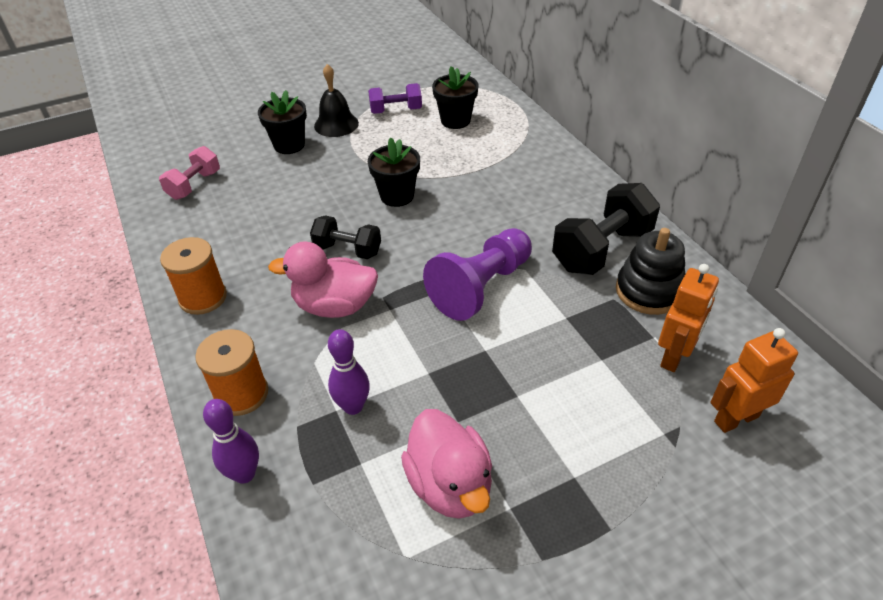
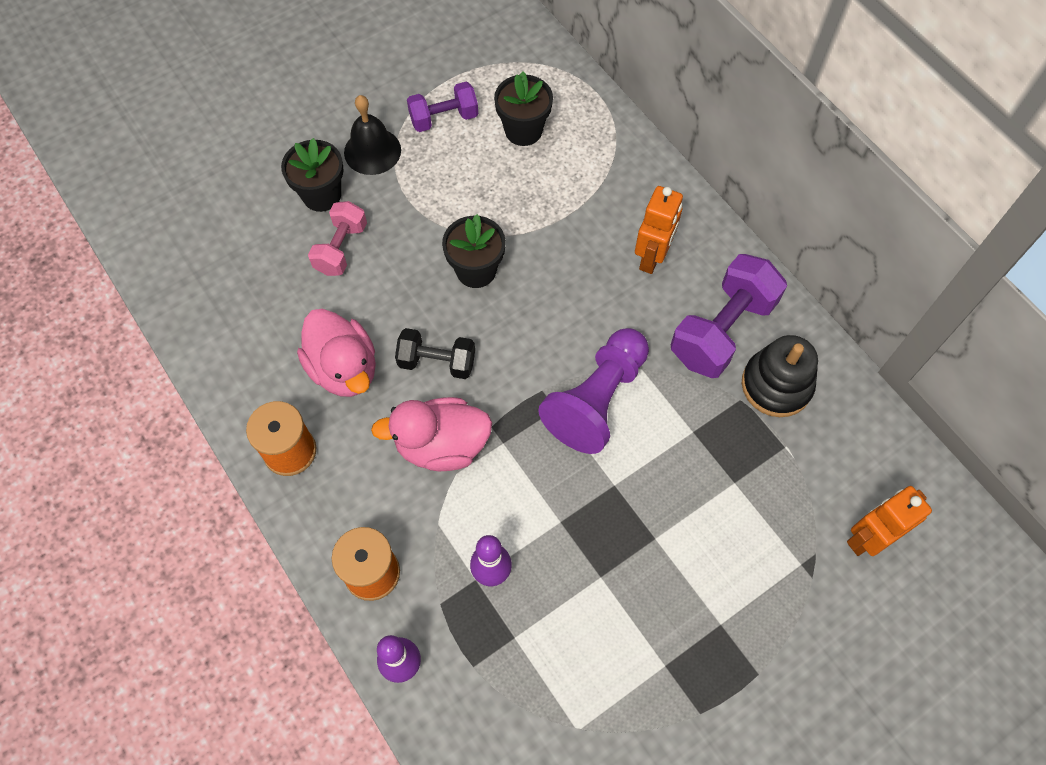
camera: 10 degrees left, 20 degrees up
pink dumbbell [159,146,220,200] -> pink dumbbell moved to [308,201,367,276]
pink duck [401,409,492,519] -> pink duck moved to [297,309,376,397]
black dumbbell [552,183,660,275] -> purple dumbbell [671,254,787,378]
orange robot [658,264,719,372] -> orange robot moved to [635,186,683,274]

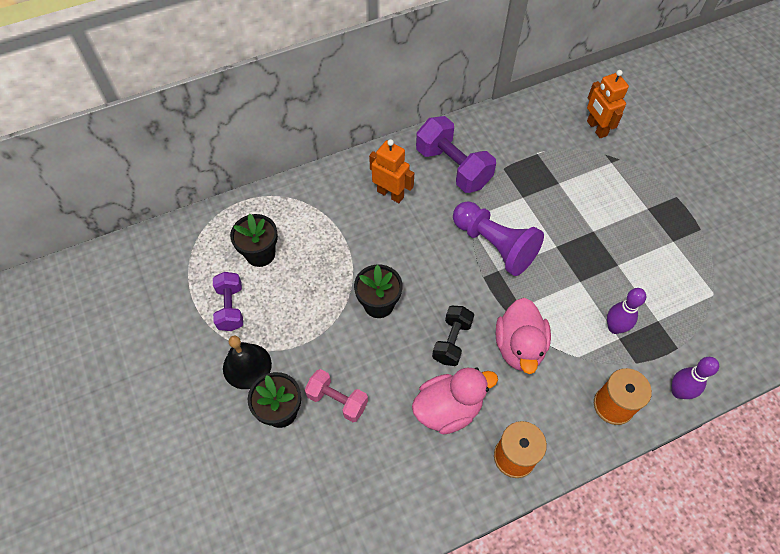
camera: 80 degrees left, 5 degrees down
black stacking toy [742,335,818,417] -> none

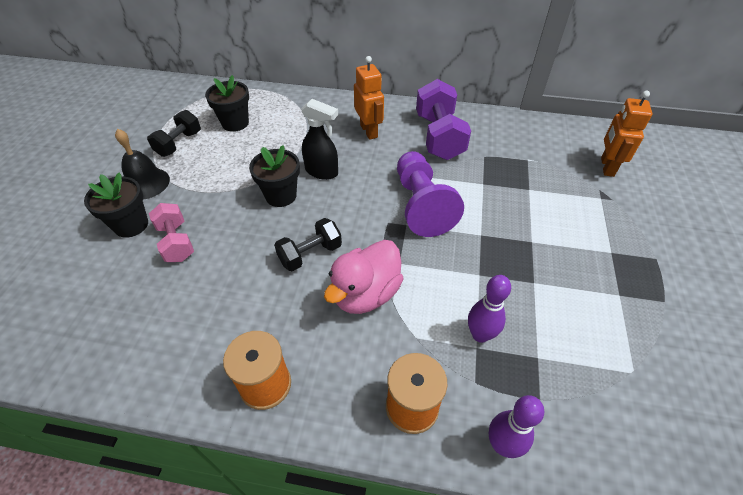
camera: 35 degrees right, 10 degrees down
purple dumbbell [213,272,243,331] -> black dumbbell [147,110,201,157]
pink duck [412,368,498,435] -> none
none -> black spray bottle [301,99,338,180]

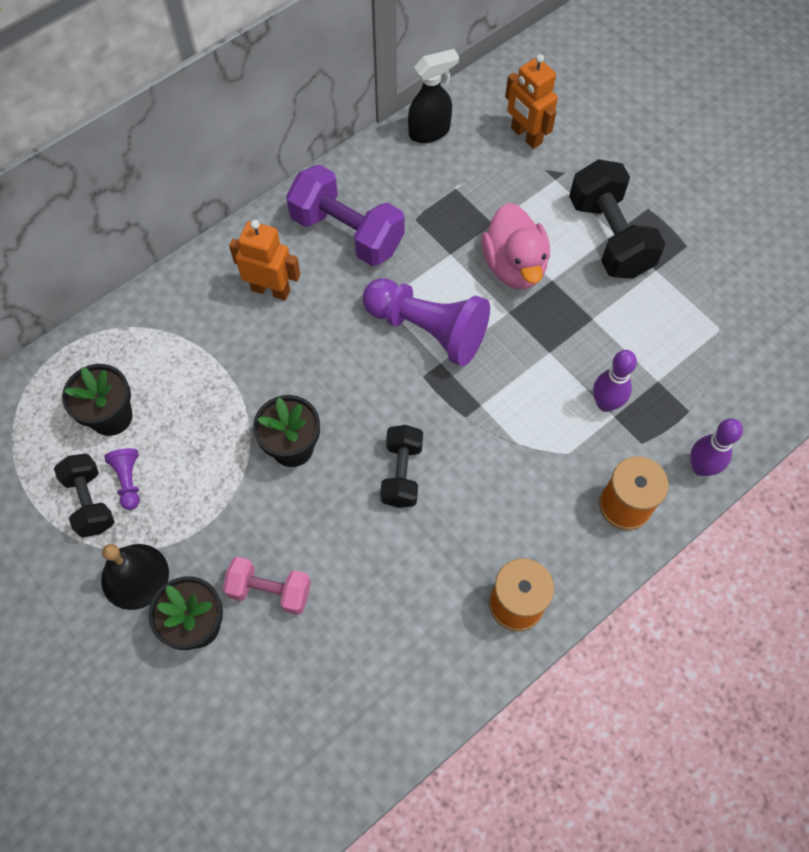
camera: 50 degrees left, 15 degrees up
black spray bottle [301,99,338,180] -> black spray bottle moved to [408,49,459,143]
pink duck [324,240,403,314] -> pink duck moved to [482,203,550,289]
none -> purple pawn [104,448,140,510]
none -> black dumbbell [569,159,665,279]

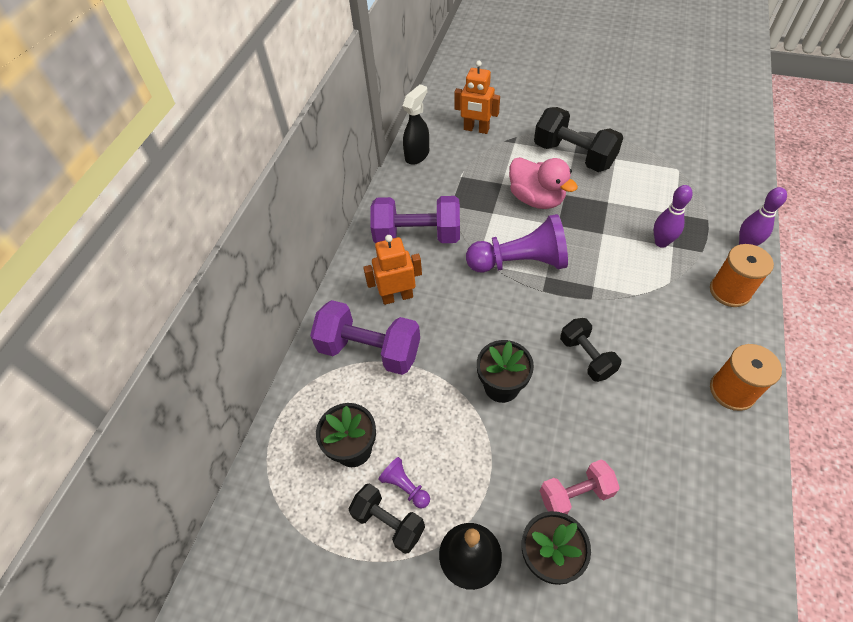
camera: 30 degrees left, 10 degrees down
none -> purple dumbbell [310,300,420,375]

